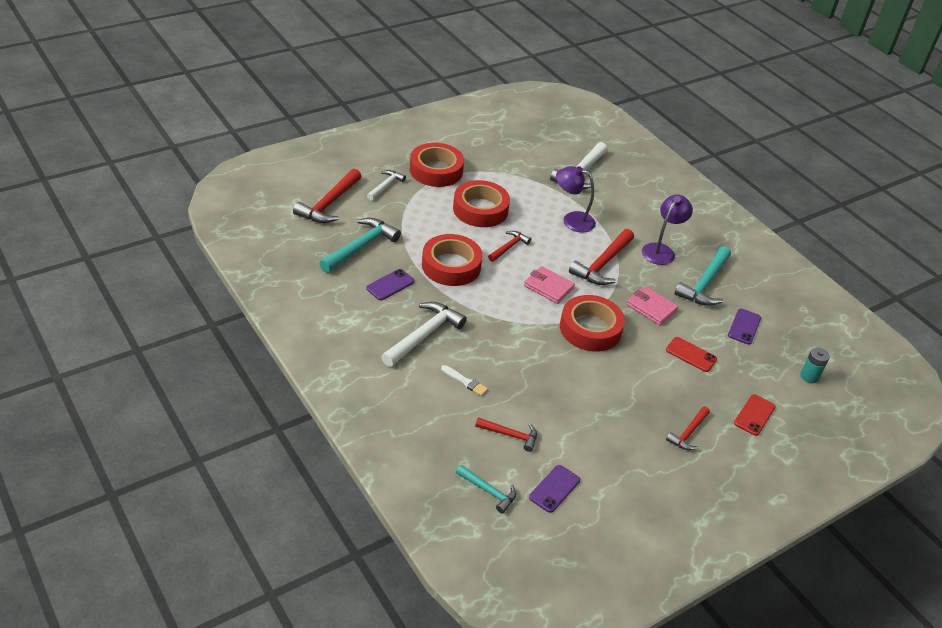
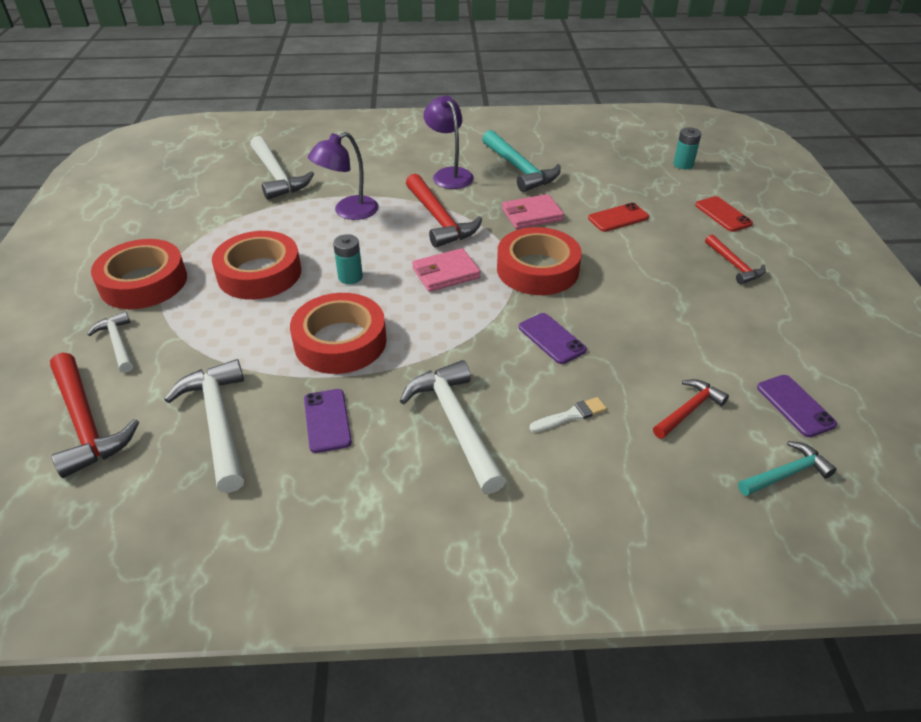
camera: 55 degrees left, 0 degrees up
turquoise hammer [319,218,401,273] -> white hammer [164,359,244,493]
red hammer [488,231,531,262] -> turquoise battery [333,234,363,284]
purple phone [728,308,761,345] -> purple phone moved to [519,313,587,364]

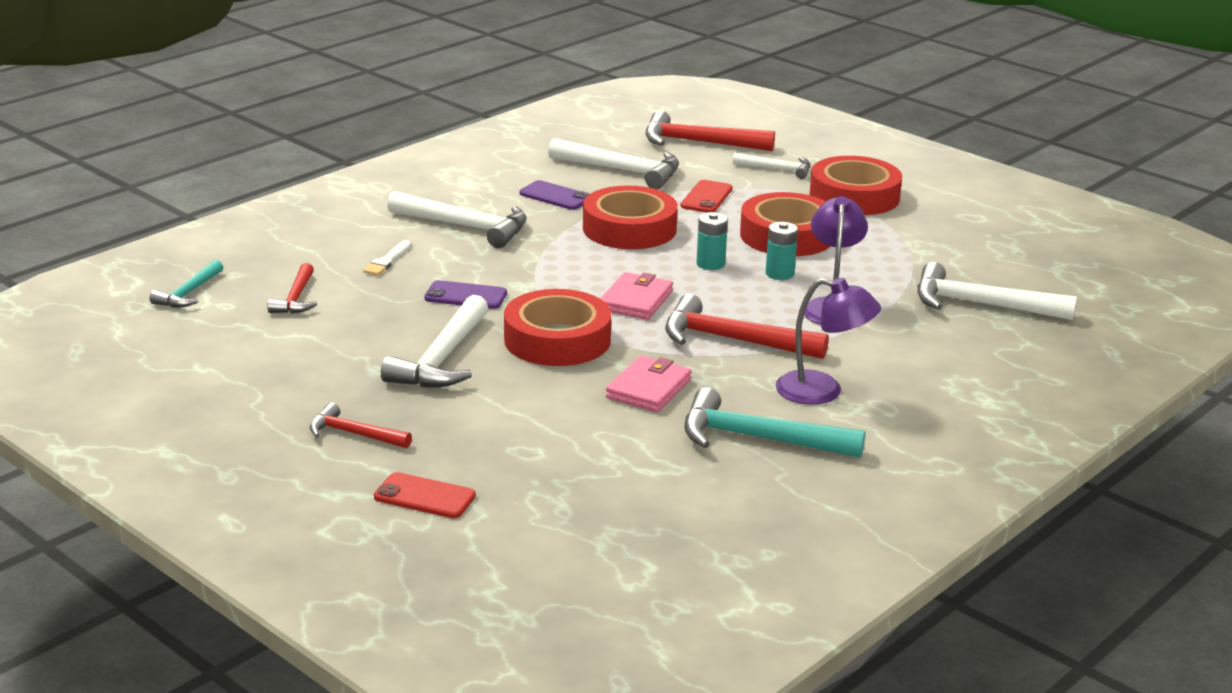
camera: 135 degrees right, 15 degrees down
red phone [588,203,649,232] -> red phone moved to [681,180,733,213]
turquoise battery [673,127,701,169] -> turquoise battery moved to [765,222,798,280]
purple phone [757,375,837,437] -> none
none -> white hammer [381,295,488,388]

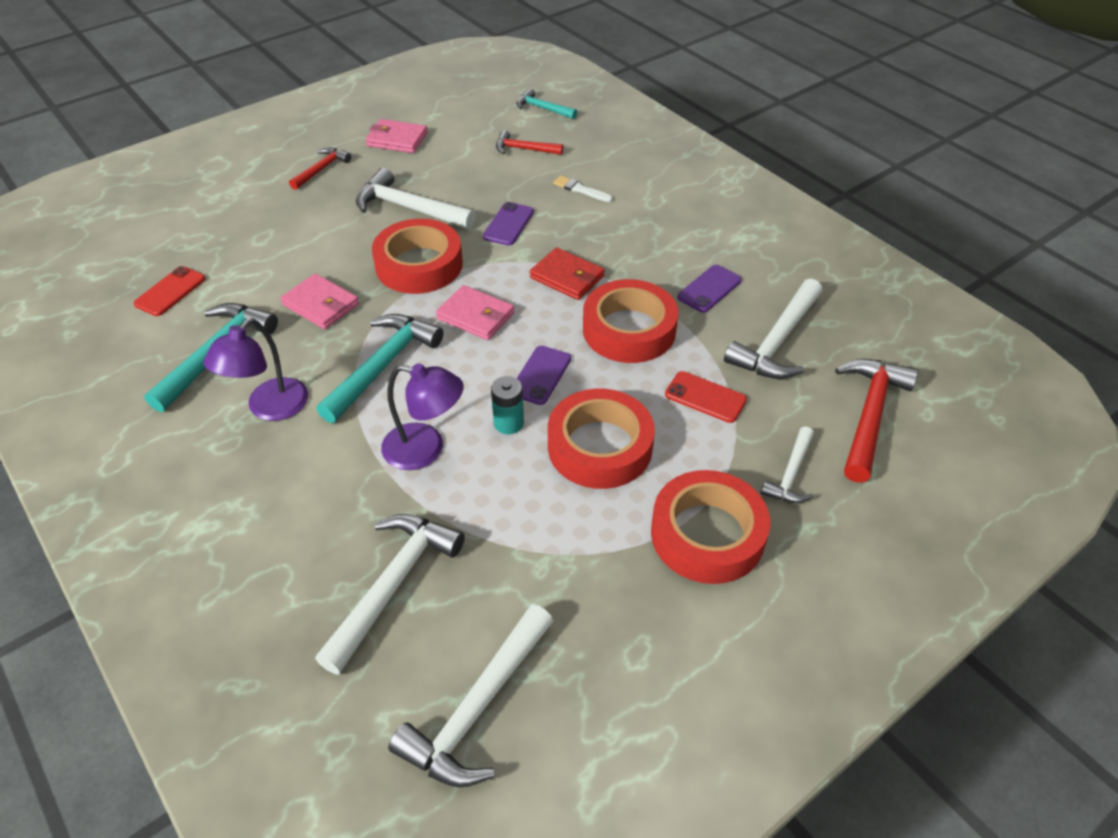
camera: 100 degrees right, 20 degrees up
red phone [374,472,476,518] -> red phone moved to [134,266,205,316]
white hammer [387,191,527,248] -> white hammer moved to [388,604,553,787]
red hammer [665,294,829,359] -> turquoise hammer [316,314,443,423]
turquoise battery [697,212,728,270] -> purple phone [517,346,571,405]
none -> pink wallet [365,119,428,153]
none -> red wallet [530,247,605,300]

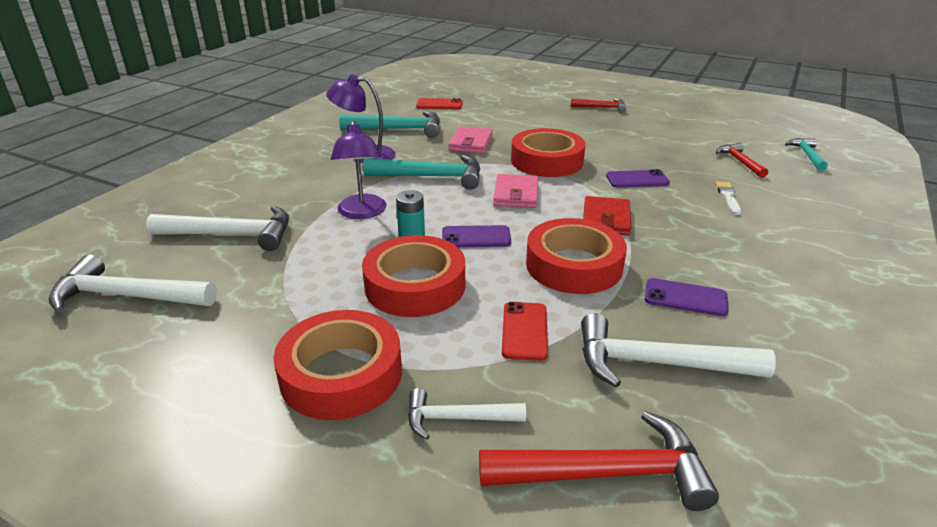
camera: 65 degrees right, 15 degrees down
white hammer [356,168,476,229] -> none
pink wallet [365,119,428,153] -> none

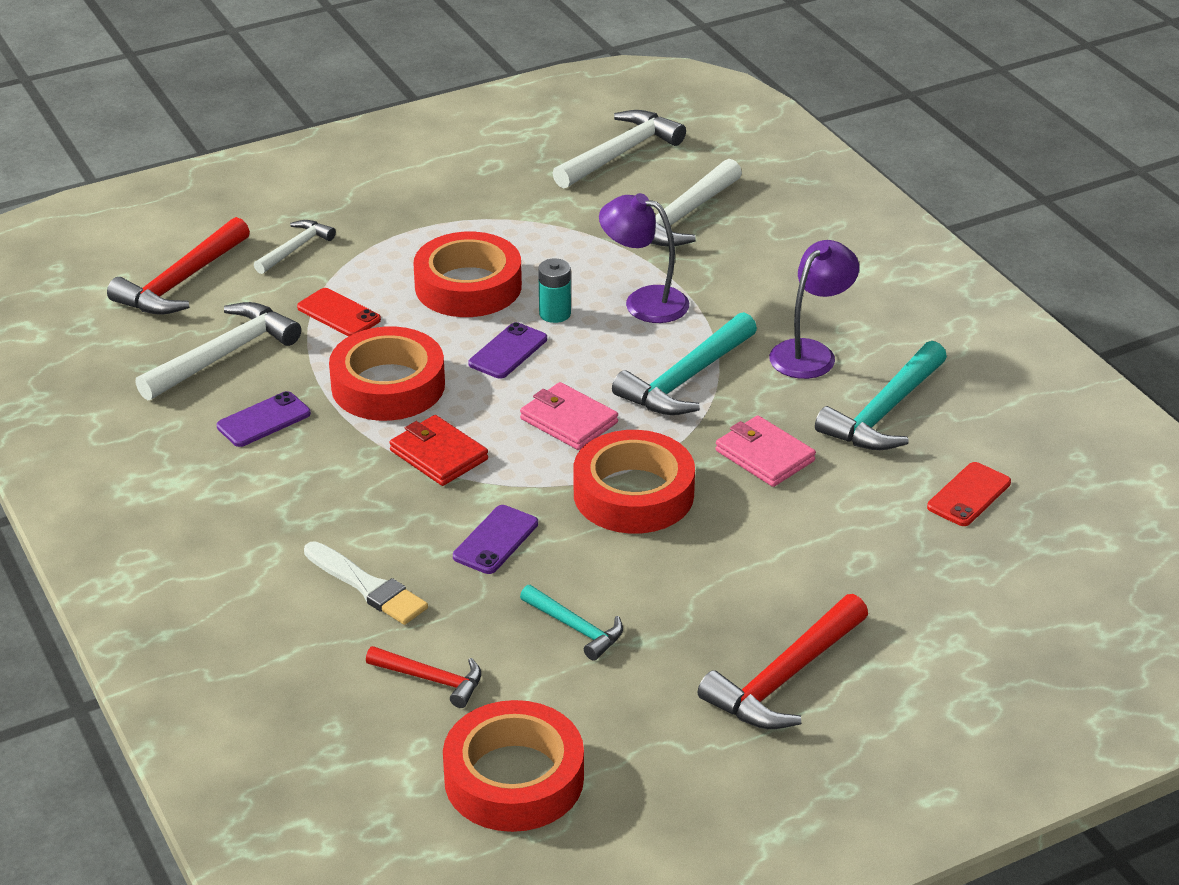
camera: 125 degrees right, 5 degrees up
red tape [273,310,402,420] -> red tape moved to [443,700,584,832]
red hammer [571,98,626,112] -> red hammer [698,594,868,729], size x1.72
white brush [715,182,741,215] -> white brush [304,541,428,625], size x1.54
turquoise hammer [785,138,828,171] -> turquoise hammer moved to [520,585,623,661]

